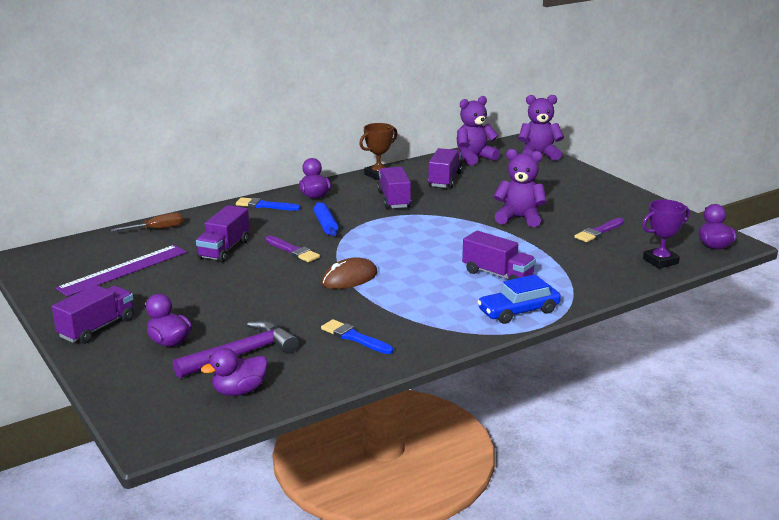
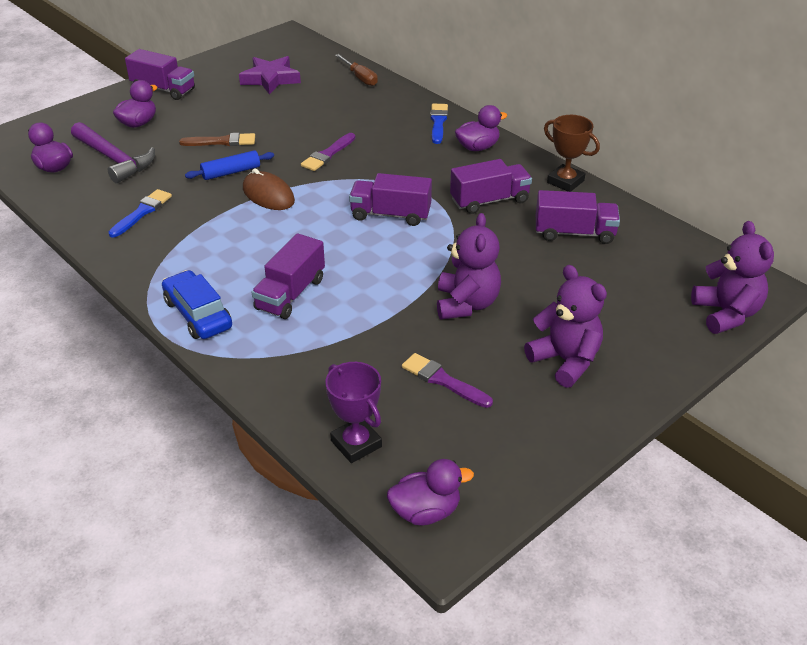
camera: 80 degrees right, 15 degrees up
purple ruler [56,245,187,297] -> purple star [239,56,301,95]
purple truck [196,205,250,262] -> purple truck moved to [349,173,432,226]
blue rolling pin [314,202,339,236] -> blue rolling pin moved to [185,150,274,180]
purple teddy bear [457,96,500,165] -> purple teddy bear moved to [524,265,607,388]
none -> brown brush [179,133,255,146]

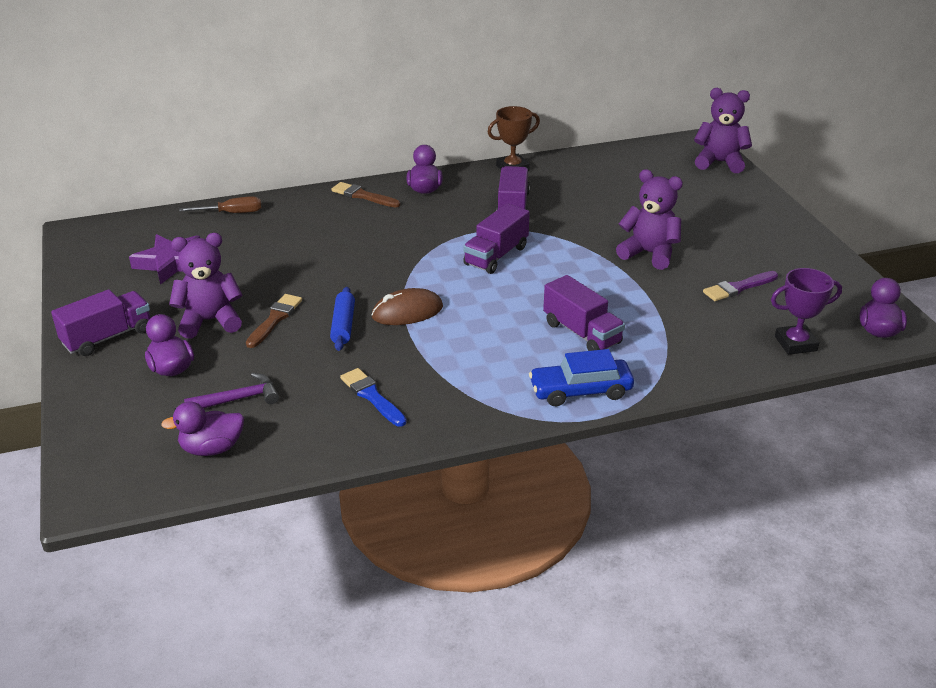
camera: 65 degrees left, 5 degrees down
purple hammer [71,122,155,183] -> purple hammer [184,373,279,408], size x0.65
purple brush [301,133,355,171] -> none
blue brush [430,104,448,144] -> brown brush [331,182,400,208]
purple teddy bear [524,265,607,388] -> purple teddy bear moved to [169,233,243,338]
purple truck [536,190,620,244] -> none

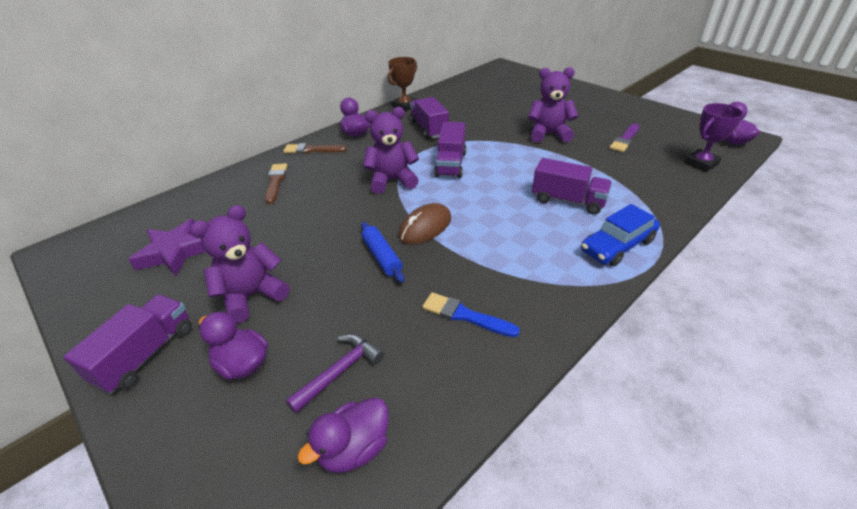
camera: 25 degrees left, 5 degrees up
brown screwdriver [179,196,261,213] -> none
brown brush [246,294,302,348] -> brown brush moved to [265,163,288,204]
purple teddy bear [694,88,752,173] -> purple teddy bear moved to [363,107,419,194]

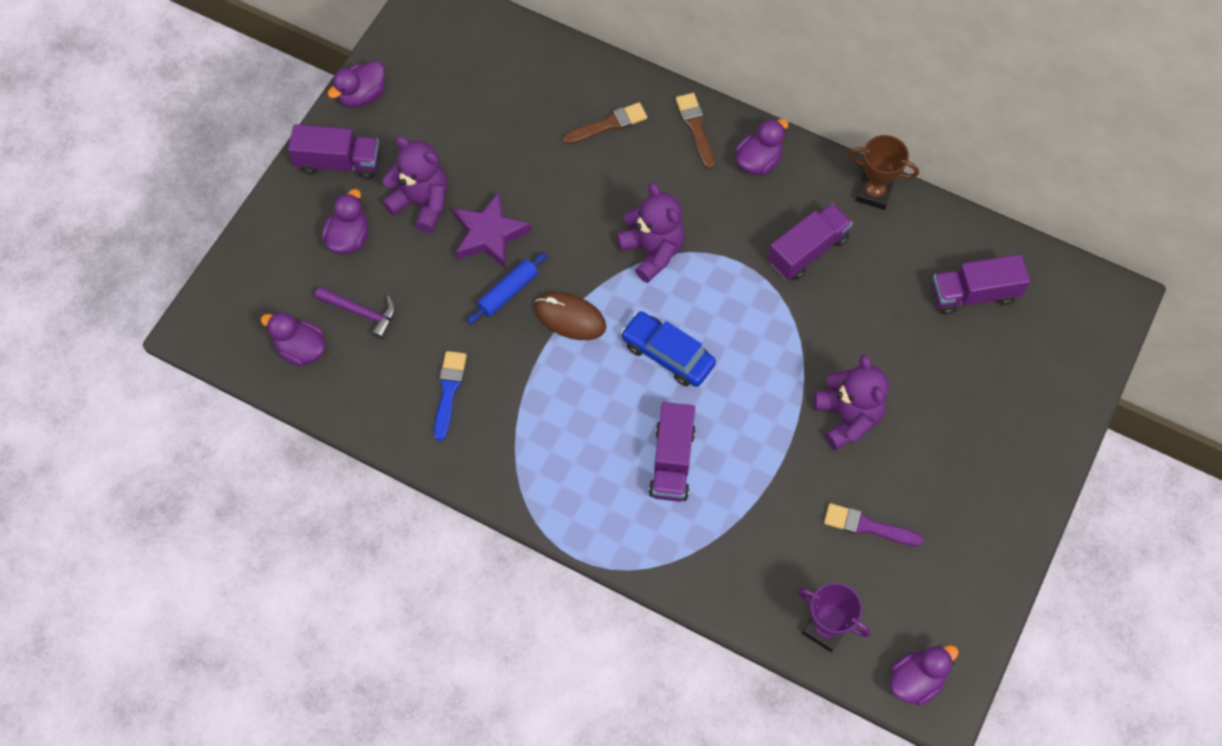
camera: 70 degrees right, 25 degrees up
purple star [128,219,206,276] -> purple star moved to [453,192,532,268]
purple truck [434,122,466,178] -> purple truck moved to [932,254,1030,315]
blue car [581,204,660,266] -> blue car moved to [621,311,716,387]
none -> purple duck [328,61,385,108]

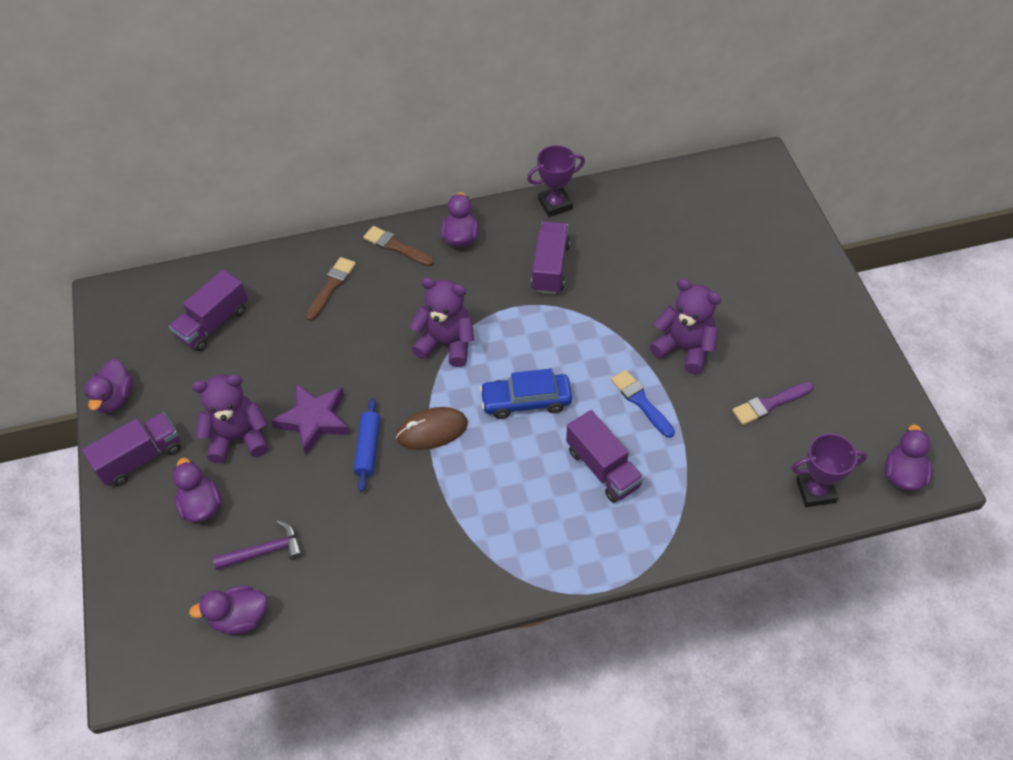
camera: 40 degrees left, 10 degrees down
blue brush [434,351,467,441] -> blue brush moved to [611,370,675,438]
brown trophy [848,135,919,210] -> purple trophy [527,145,585,217]
purple truck [932,254,1030,315] -> purple truck moved to [169,270,248,351]

